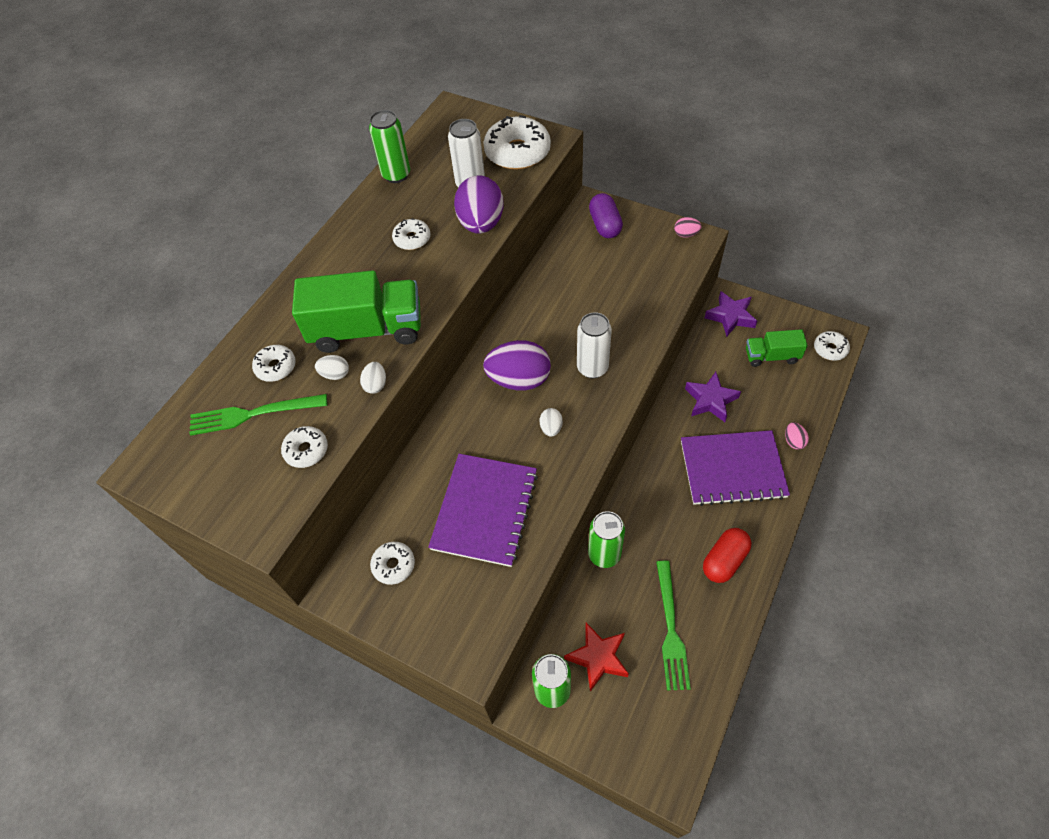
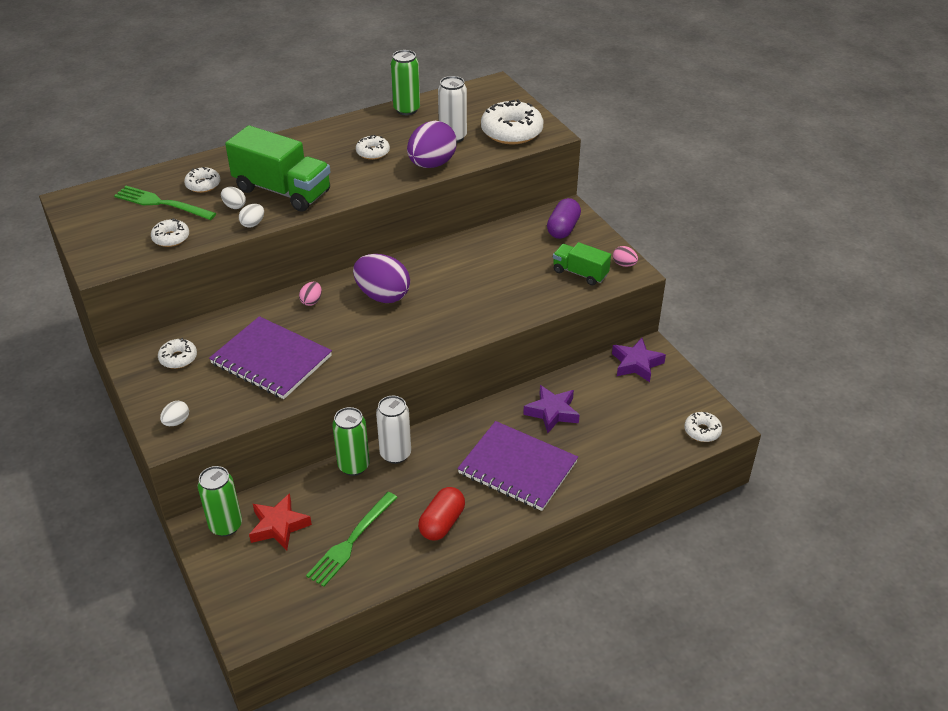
camera: 30 degrees right, 15 degrees down
purple notebook [428,454,538,567] -> purple notebook turned 75 degrees clockwise [209,316,332,399]
white egg [540,408,563,437] -> white egg moved to [160,401,189,426]
white can [577,312,612,378] -> white can moved to [376,396,411,464]
red capsule [703,528,751,583] -> red capsule turned 45 degrees counterclockwise [418,487,465,540]
green truck [746,329,808,367] -> green truck moved to [553,242,611,286]
pink egg [785,422,809,449] -> pink egg moved to [299,282,322,306]

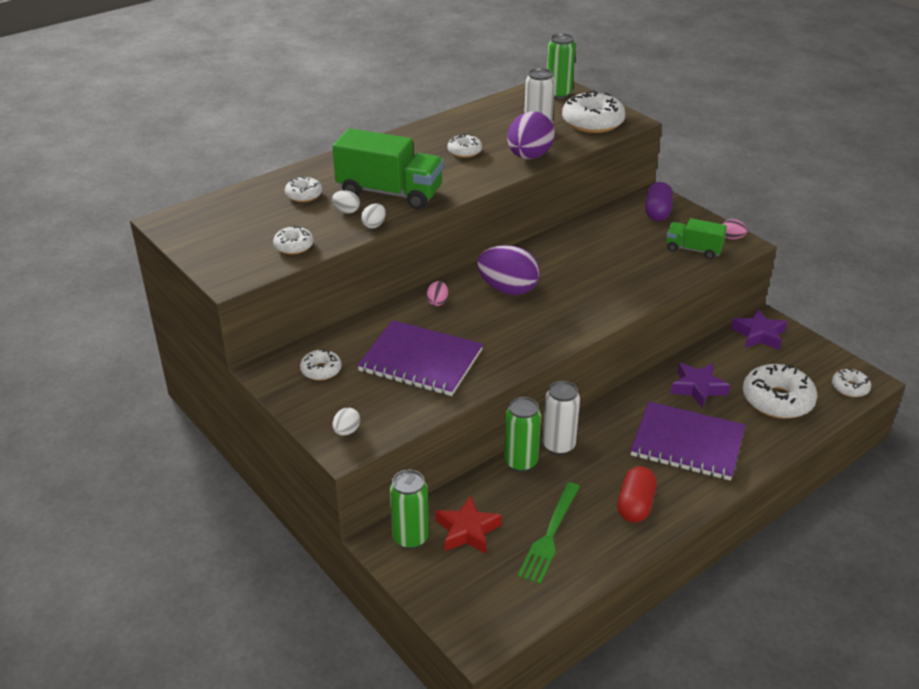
camera: 10 degrees left, 5 degrees down
green fork [114,186,216,220] -> none
green can [391,50,420,115] -> green can moved to [547,33,576,99]
none -> white donut [743,364,817,419]

